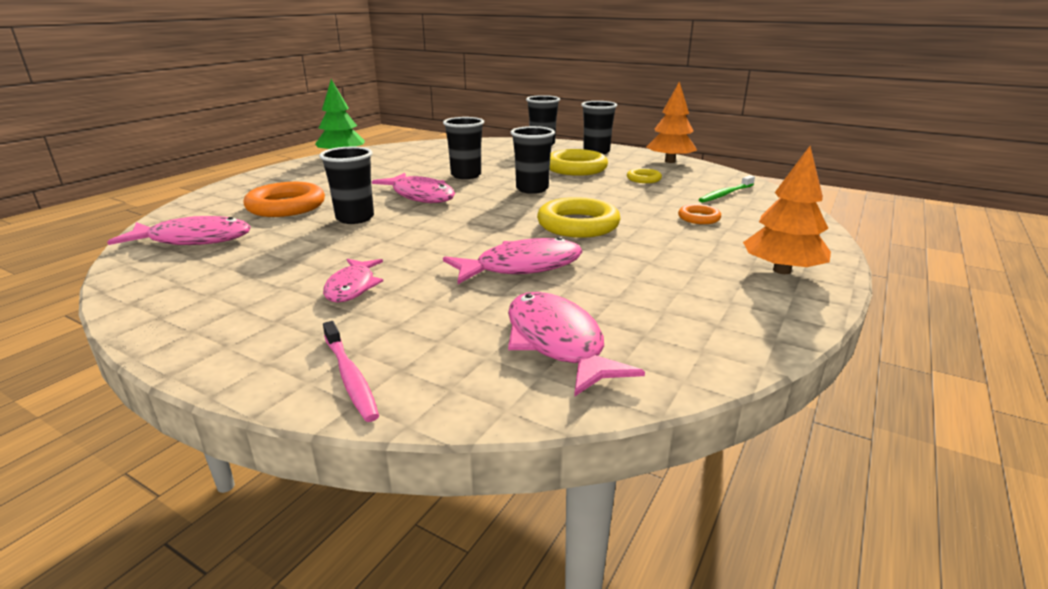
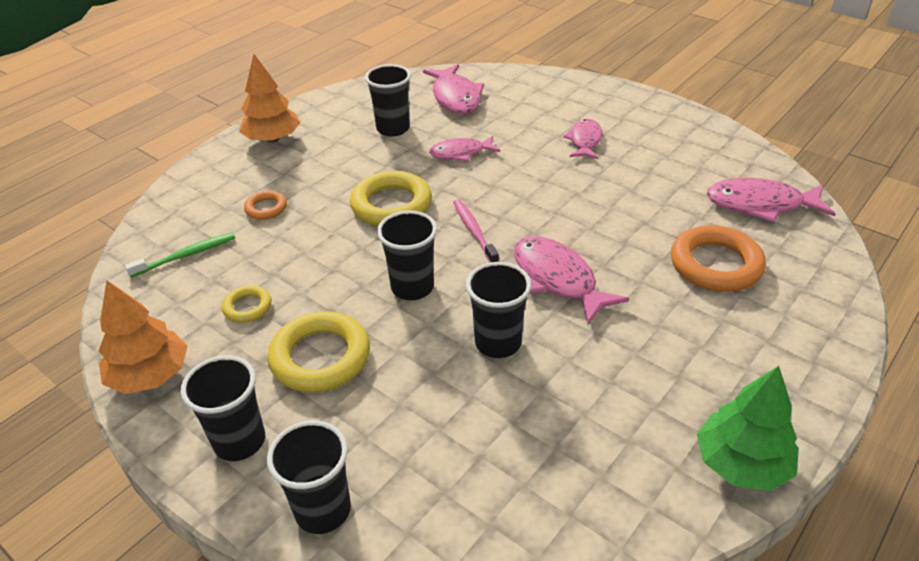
camera: 170 degrees left, 15 degrees up
black cup [319,147,374,224] -> black cup moved to [365,64,411,137]
pink toothbrush [323,321,379,422] -> pink toothbrush moved to [453,199,499,262]
pink fish [443,237,583,284] -> pink fish [429,136,500,161], size x0.65

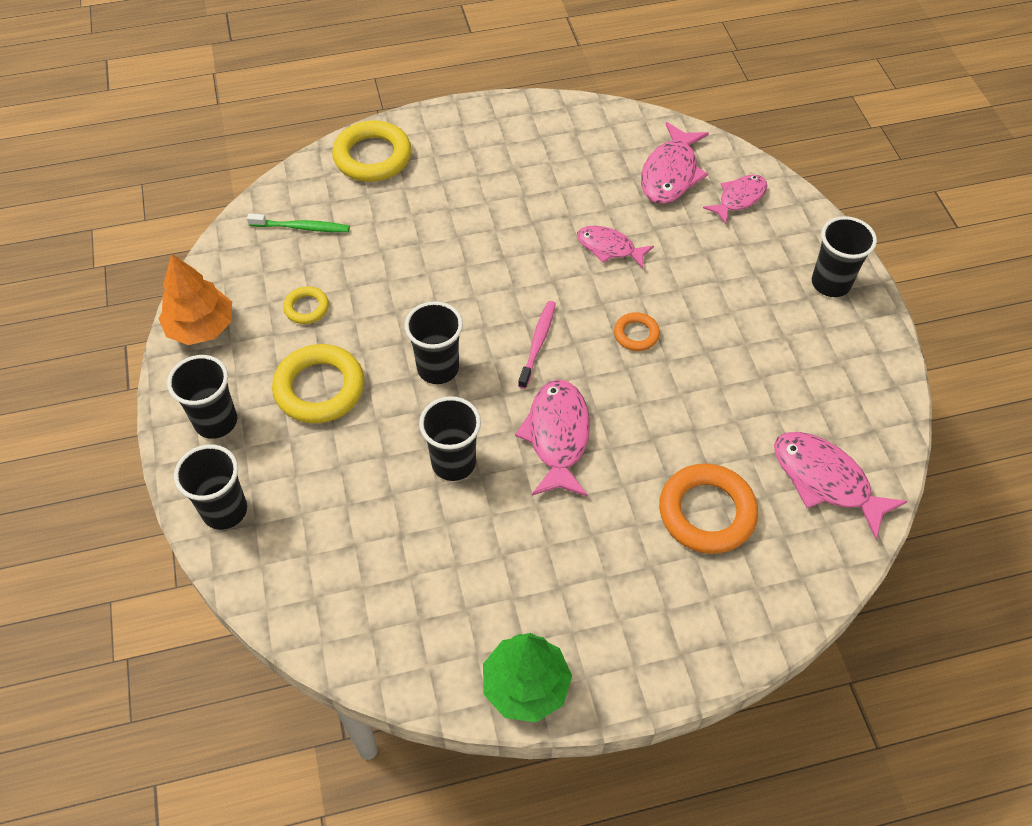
camera: 35 degrees right, 15 degrees up
orange tree [239,54,301,143] -> none
orange ring [244,190,287,220] -> orange ring moved to [614,312,660,351]
yellow ring [350,171,432,226] -> yellow ring moved to [332,120,411,182]
black cup [365,64,411,137] -> black cup moved to [812,216,877,297]
pink fish [563,119,602,159] -> pink fish moved to [703,175,767,225]

